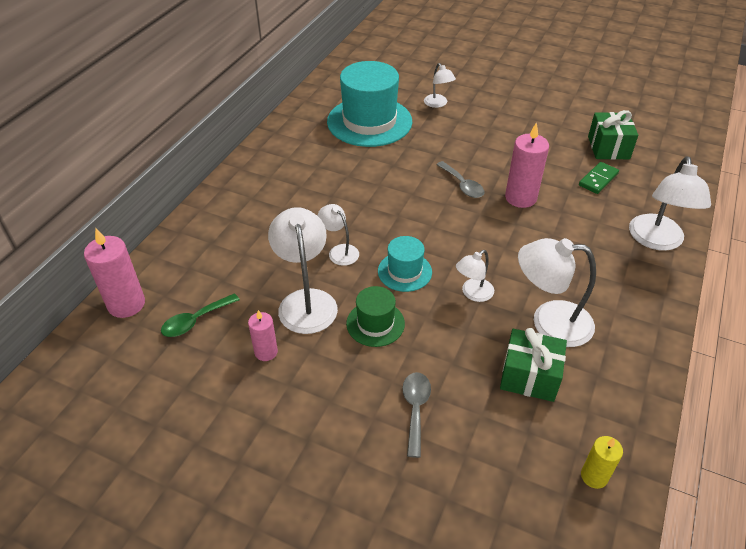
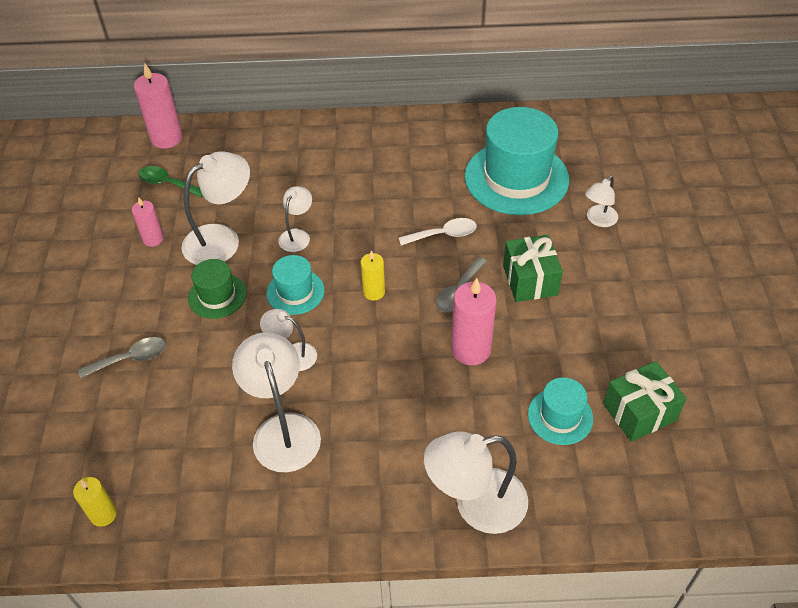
camera: 65 degrees right, 5 degrees up
green gift [500,328,567,402] -> green gift moved to [503,235,563,302]
green domino [579,162,619,194] -> turquoise hat [528,377,593,445]
none -> yellow candle [360,251,385,301]
none -> white spoon [399,218,477,245]

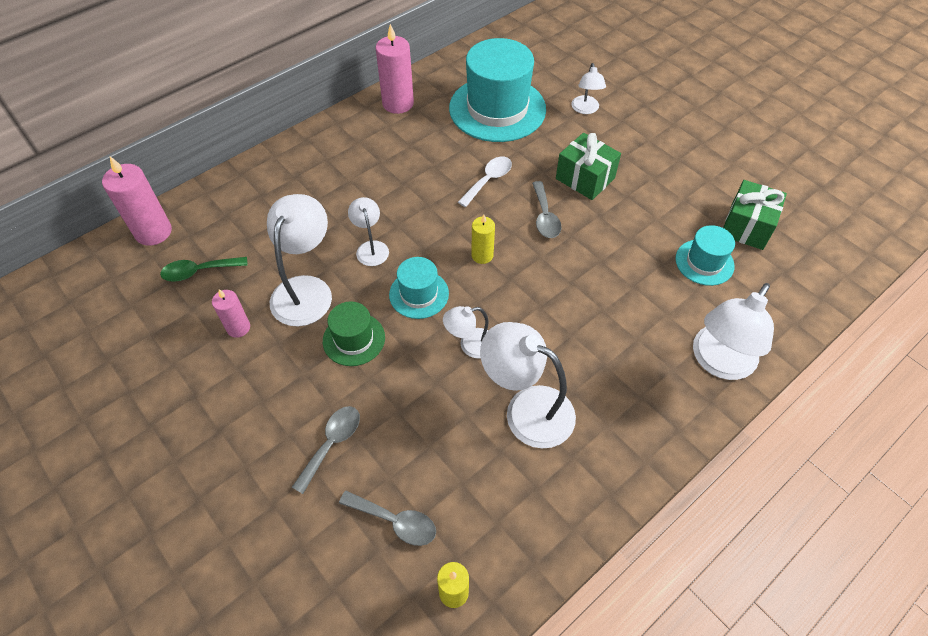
camera: 40 degrees left, 5 degrees up
pink candle [451,278,497,365] -> pink candle moved to [376,24,414,114]
none -> grey spoon [339,491,436,546]

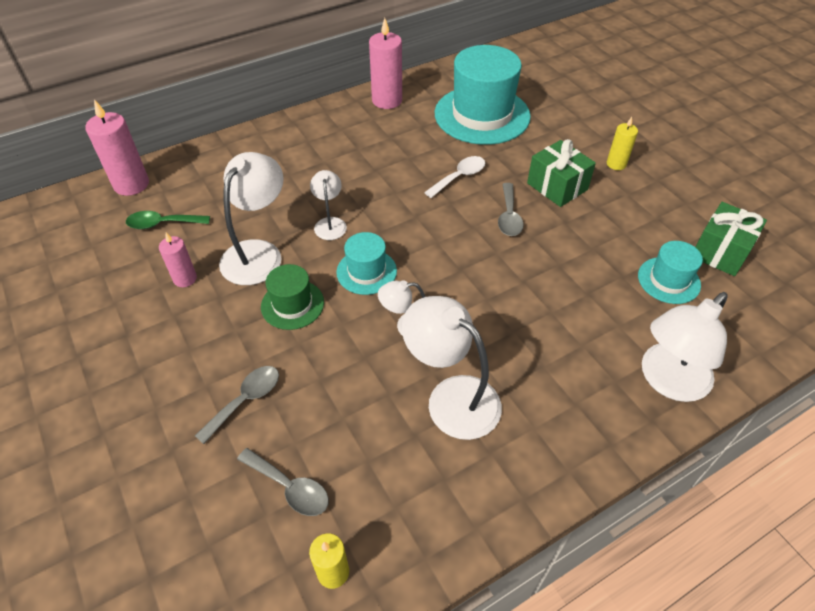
camera: 10 degrees right, 5 degrees down
yellow candle [471,214,495,264] -> yellow candle moved to [607,117,638,170]
white lamp [571,63,606,114] -> none

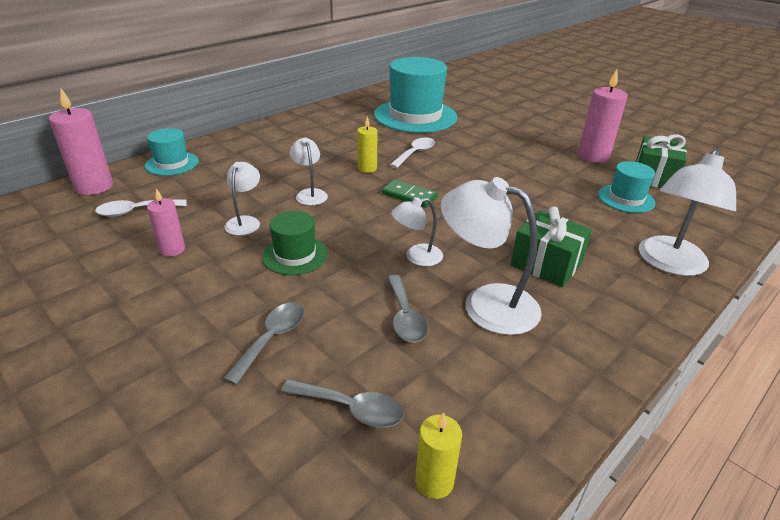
camera: 15 degrees left, 15 degrees down
green spoon [126,211,210,229] -> white spoon [95,199,187,217]
white lamp [219,152,284,285] -> white lamp [224,162,260,236], size x0.56
turquoise hat [336,232,397,295] -> turquoise hat moved to [145,128,199,176]
pink candle [369,18,402,109] -> pink candle moved to [578,69,628,163]
grey spoon [498,183,524,236] -> grey spoon moved to [387,275,428,343]
green gift [527,139,596,207] -> green gift moved to [510,207,592,287]
yellow candle [607,117,638,170] -> yellow candle moved to [357,116,378,173]
none -> green domino [382,180,438,208]

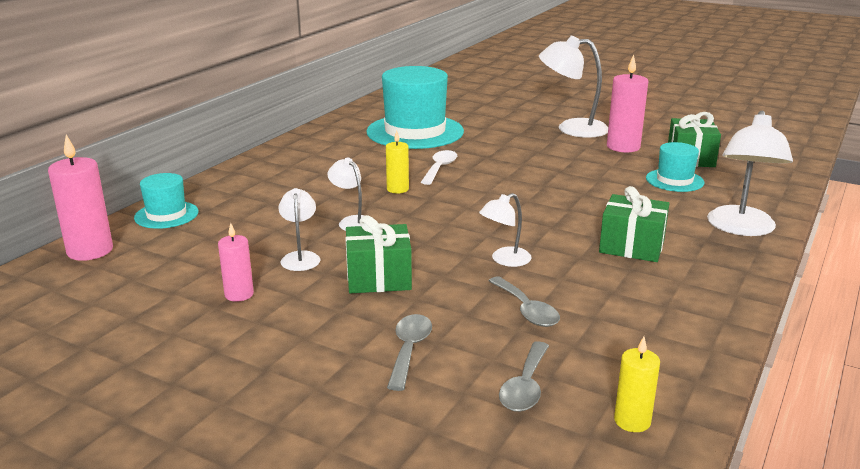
camera: 15 degrees left, 10 degrees down
white spoon [95,199,187,217] -> none
green hat [262,211,328,275] -> green gift [346,215,412,293]
grey spoon [281,379,404,428] -> grey spoon turned 105 degrees clockwise [499,341,549,412]
green domino [382,180,438,208] -> none
white lamp [441,177,542,335] -> white lamp moved to [539,36,608,138]

